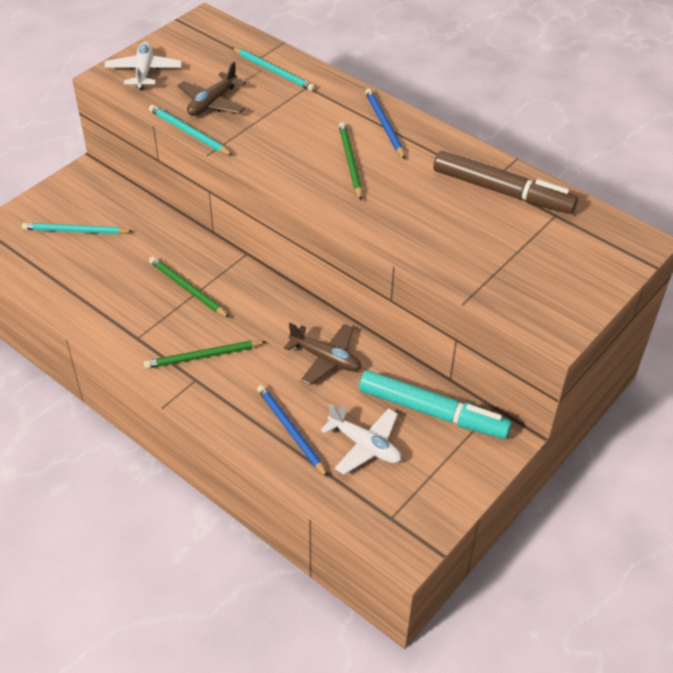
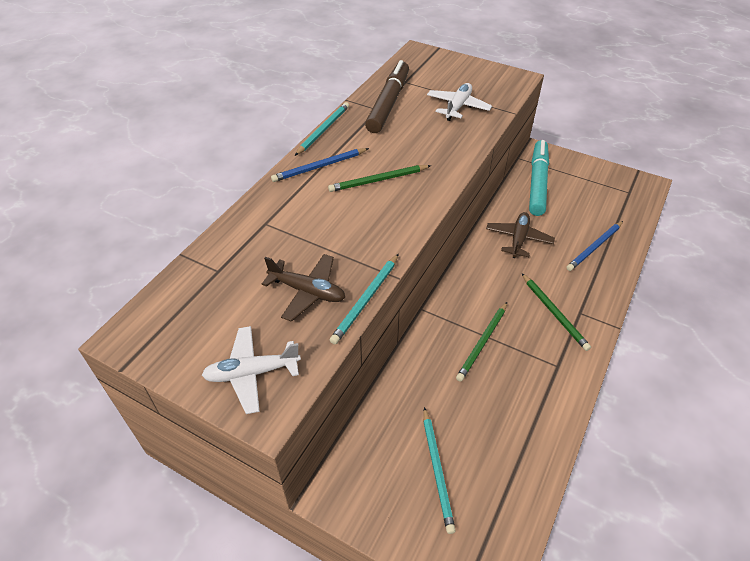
camera: 100 degrees left, 0 degrees up
turquoise pencil [231,47,315,91] -> turquoise pencil moved to [295,102,349,156]
white plane [321,404,401,475] -> white plane moved to [427,83,492,121]

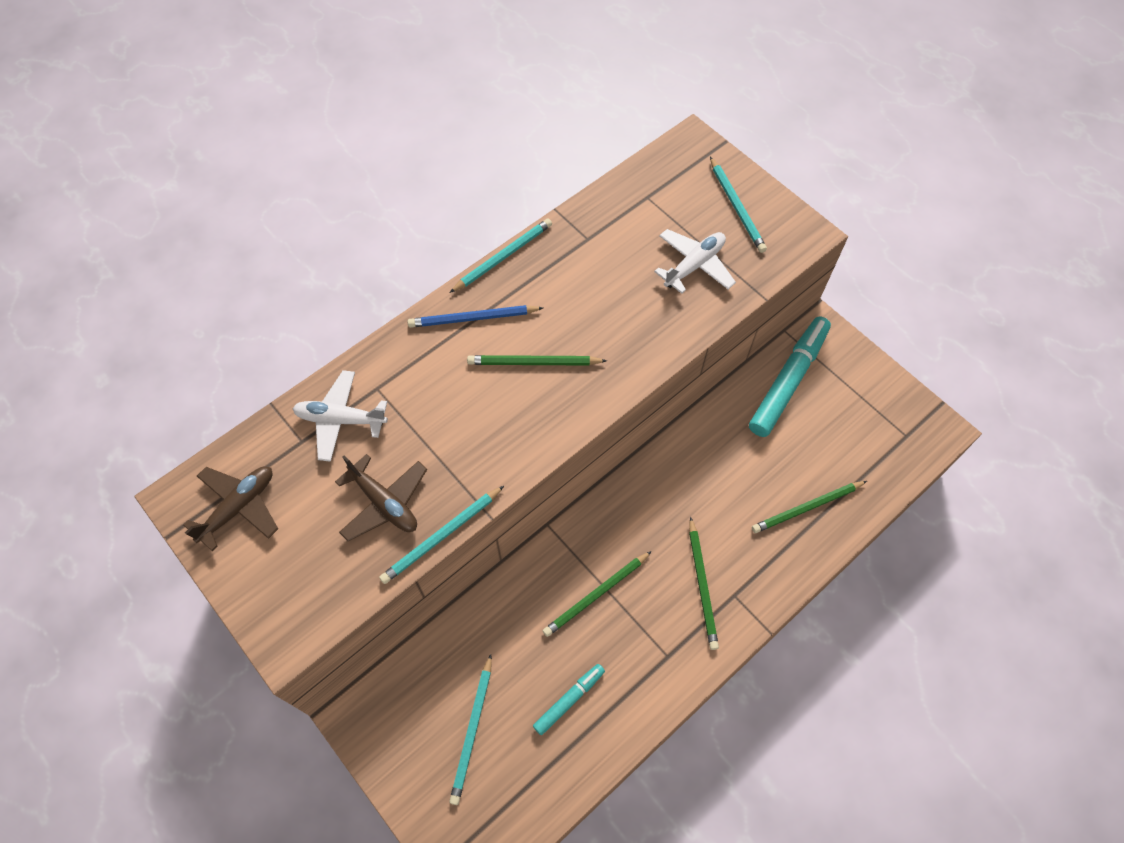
camera: 20 degrees right, 15 degrees up
white plane [202,326,301,414] -> white plane moved to [293,370,388,462]
brown marker [365,60,409,133] -> none
brown plane [486,212,555,258] -> brown plane moved to [183,466,278,551]
blue pencil [566,221,623,271] -> green pencil [752,481,867,533]
none -> turquoise marker [533,664,605,735]
none -> turquoise pencil [710,157,767,253]

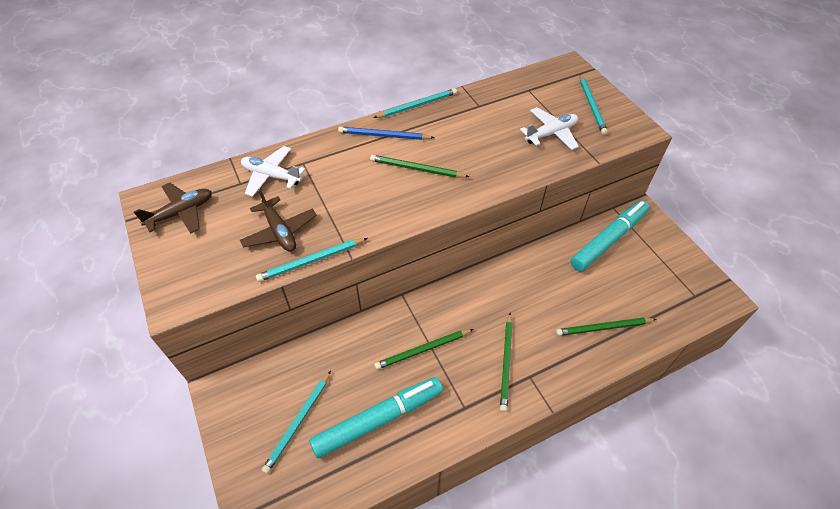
camera: 15 degrees right, 10 degrees down
turquoise marker [533,664,605,735] -> turquoise marker [309,377,443,458], size x1.94

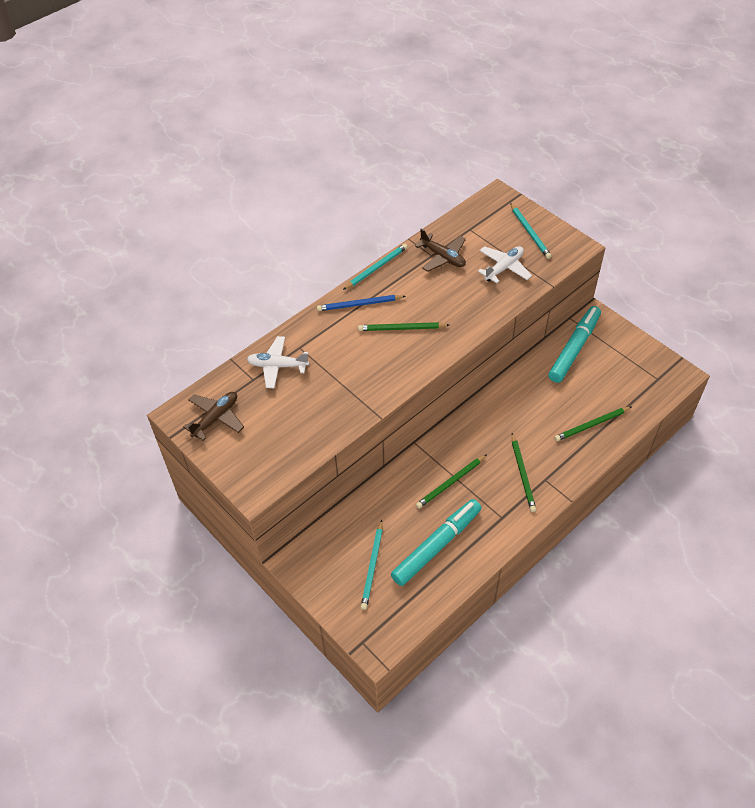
camera: 15 degrees left, 0 degrees up
brown plane [240,189,317,252] -> brown plane moved to [415,228,466,272]
turquoise pencil [256,238,368,282] -> none

